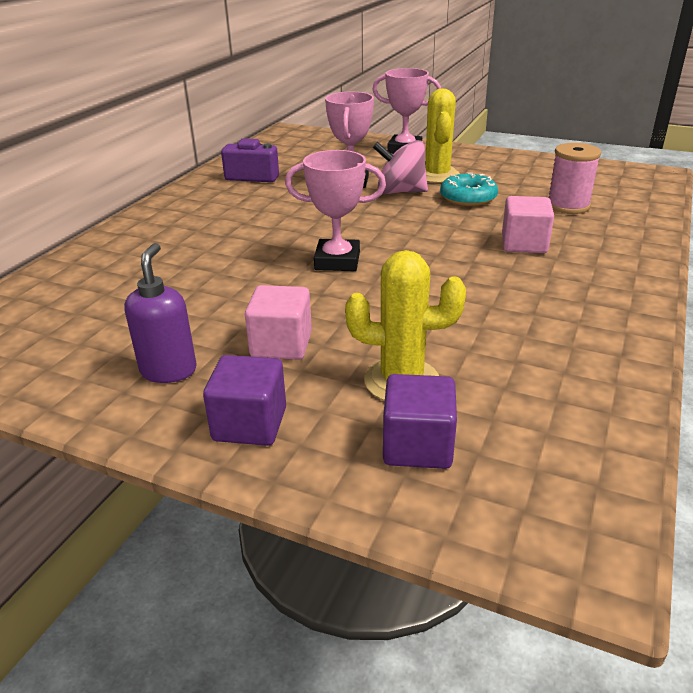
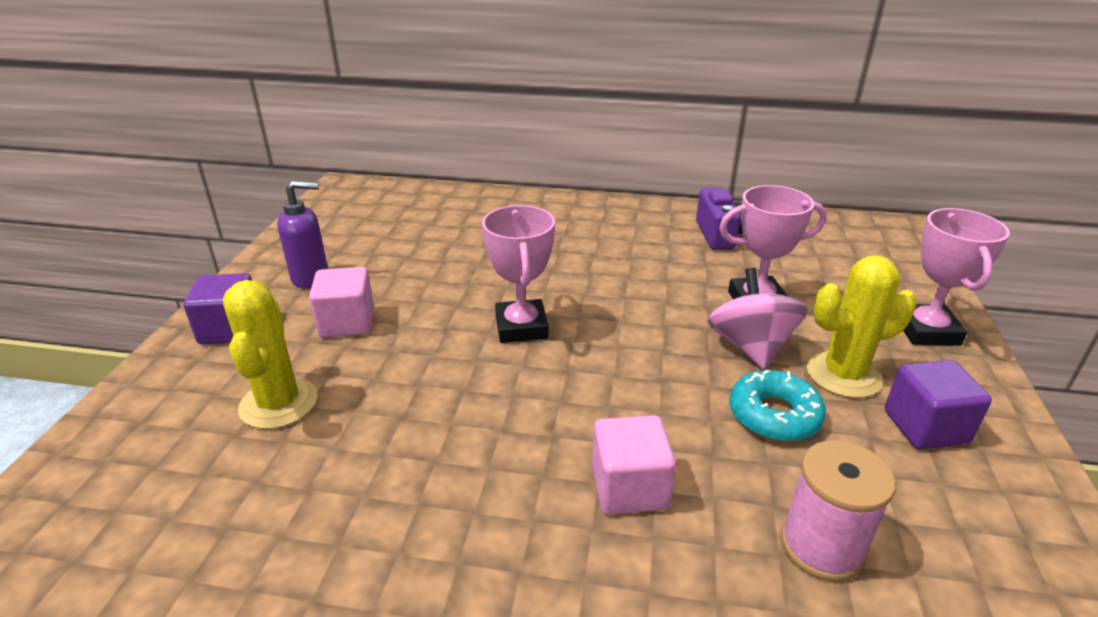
camera: 75 degrees right, 0 degrees up
purple cube [383,374,457,469] -> purple cube moved to [885,360,992,449]

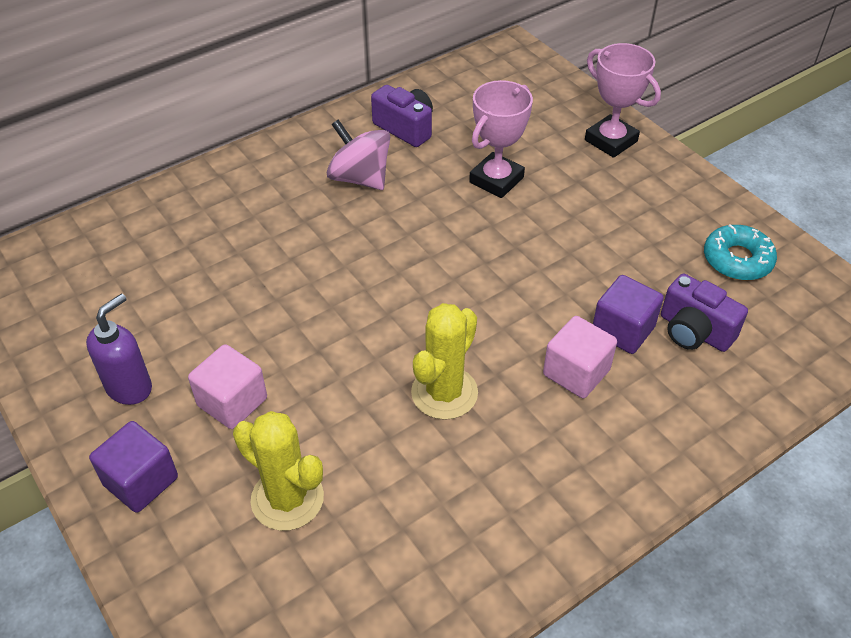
camera: 45 degrees left, 15 degrees up
pink trophy [482,205,555,343] -> none
pink spinning top [708,268,807,369] -> pink spinning top moved to [327,119,390,190]
turquoise donut [729,370,826,441] -> turquoise donut moved to [704,224,777,280]
pink spool [781,440,896,582] -> purple camera [661,274,748,352]
yellow cactus [807,255,916,398] -> yellow cactus moved to [411,303,478,420]
purple cube [885,360,992,449] -> purple cube moved to [593,275,664,354]

